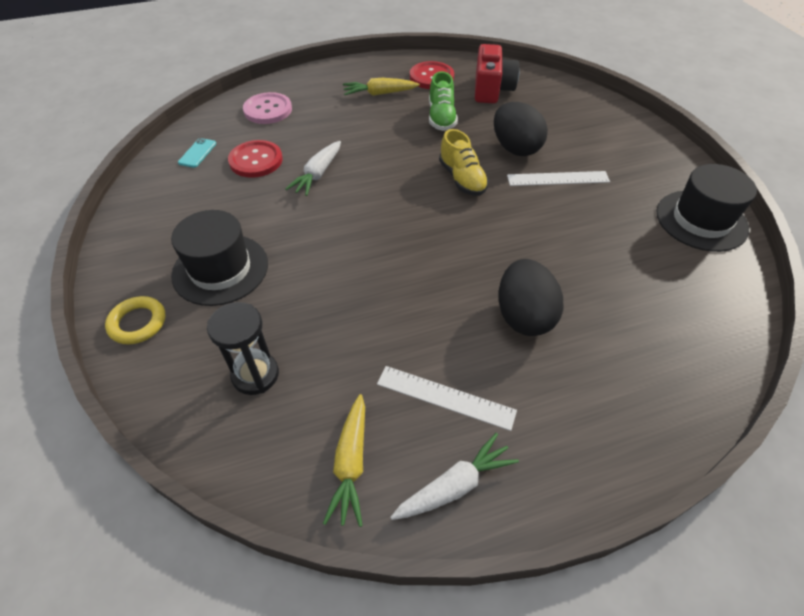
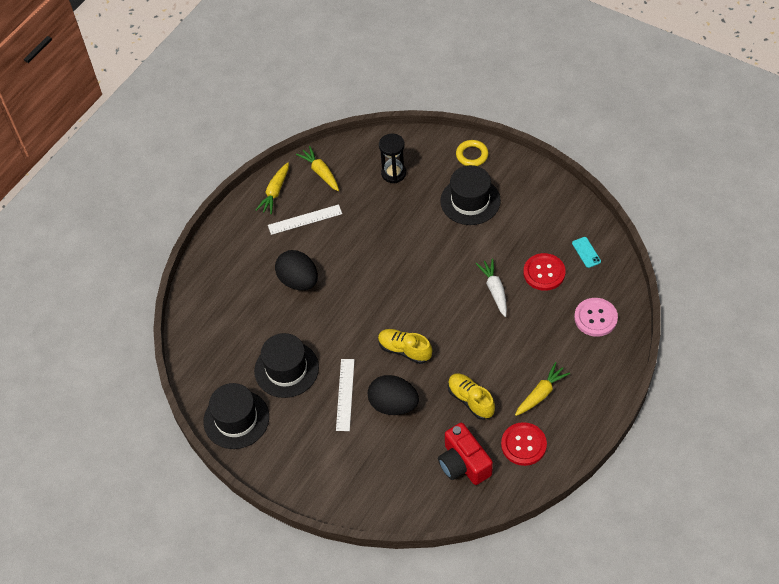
camera: 145 degrees right, 5 degrees up
white carrot [390,433,519,520] -> yellow carrot [256,162,289,214]
green shoe [429,71,458,131] -> yellow shoe [448,373,495,420]
white ruler [507,171,610,186] -> white ruler turned 45 degrees counterclockwise [336,359,355,431]
none -> black hat [254,333,319,398]

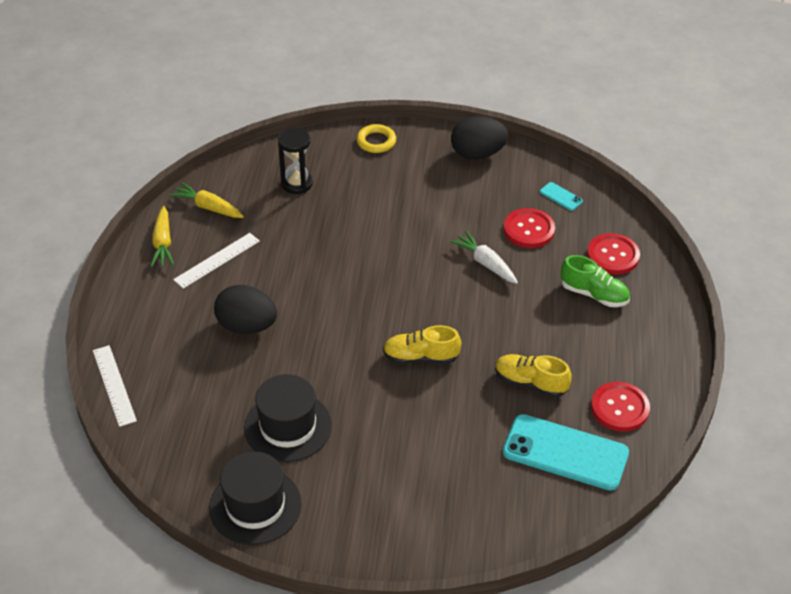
camera: 30 degrees left, 10 degrees down
white ruler [336,359,355,431] -> white ruler moved to [93,345,137,427]
black egg [368,375,419,415] -> black egg moved to [451,116,508,160]
red camera [438,423,493,485] -> turquoise phone [503,414,629,490]
black hat [440,165,501,225] -> none
yellow carrot [515,362,570,416] -> none
pink button [574,298,618,337] -> red button [587,233,640,275]
none -> green shoe [561,255,630,307]

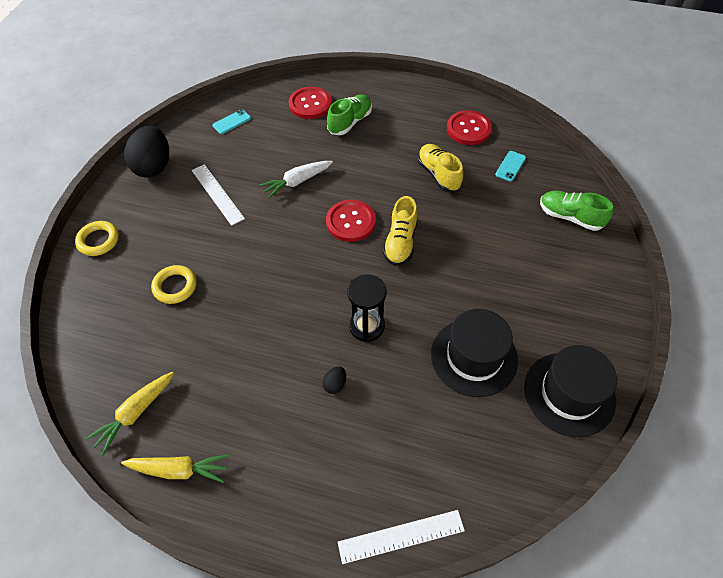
camera: 80 degrees left, 10 degrees up
white ruler [173,233,260,289] -> white ruler moved to [192,164,245,226]
black egg [214,285,277,334] -> black egg [323,366,346,394], size x0.41
black hourglass [278,128,313,194] -> black hourglass moved to [347,274,387,342]
yellow shoe [495,354,572,398] -> yellow shoe turned 120 degrees clockwise [418,144,463,192]
turquoise phone [503,414,629,490] -> turquoise phone [495,151,526,182], size x0.42
red button [504,208,555,248] -> red button moved to [326,200,376,242]
none -> yellow ring [151,265,197,304]
none -> green shoe [540,191,613,231]

